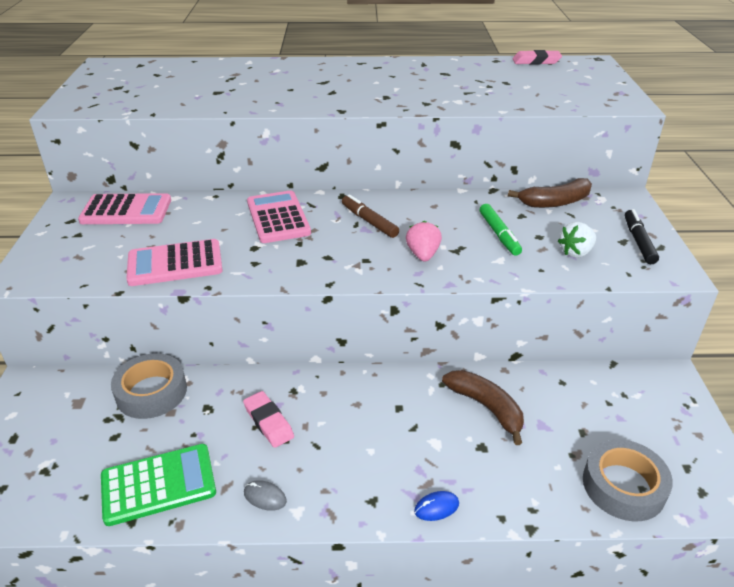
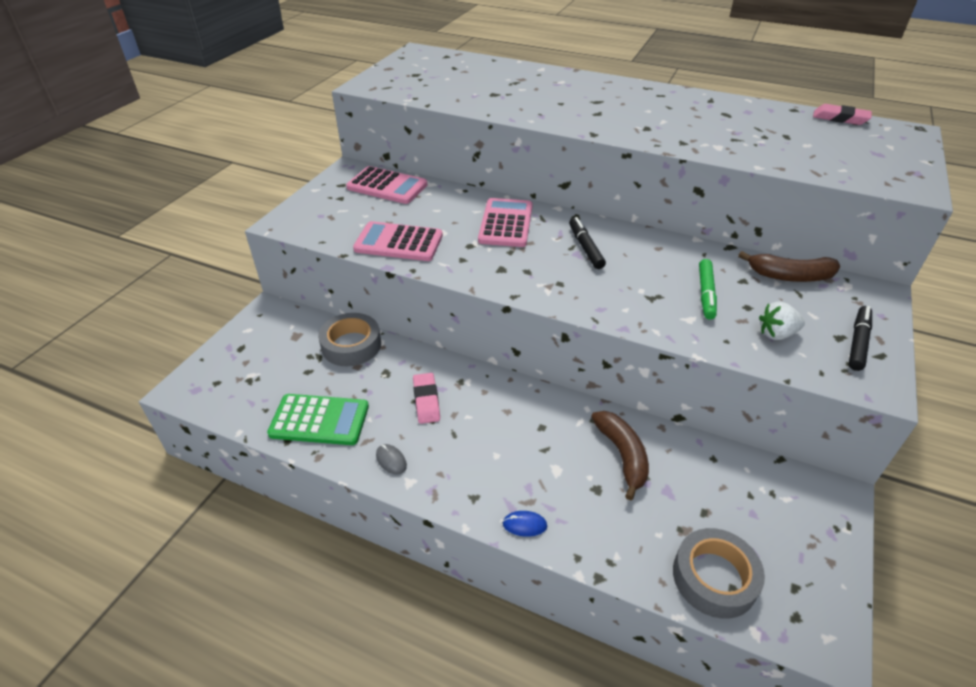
camera: 25 degrees right, 5 degrees up
brown marker [342,194,399,238] -> black marker [569,217,606,269]
pink strawberry [406,221,442,261] -> none

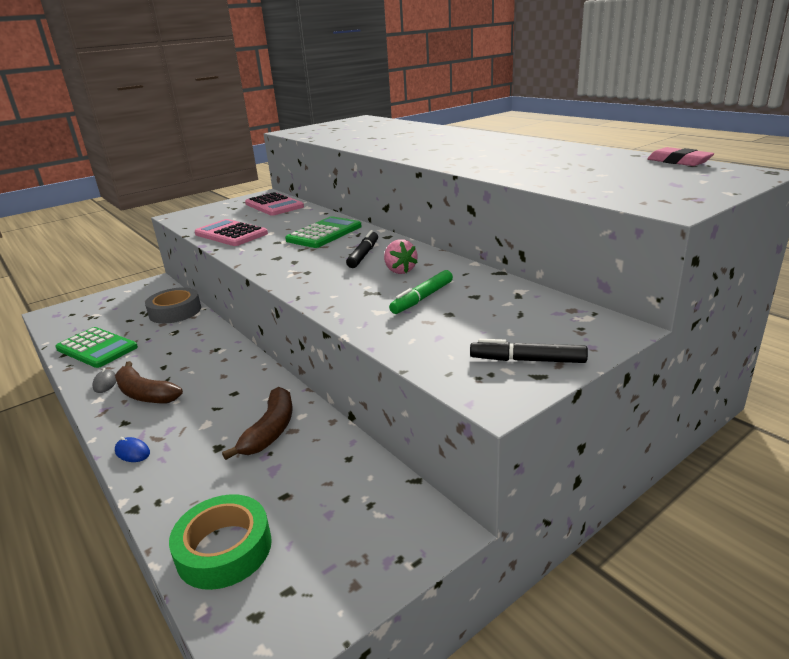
camera: 30 degrees right, 15 degrees down
pink eraser [413,373,440,424] -> none
pink calculator [478,198,533,247] -> green calculator [285,216,362,248]
grey tape [673,528,765,619] -> green tape [169,494,272,590]
brown banana [738,251,840,282] -> brown banana moved to [115,361,183,404]
white strawberry [759,301,805,340] -> none
black marker [849,306,872,371] -> black marker turned 135 degrees counterclockwise [470,339,588,363]
none -> pink strawberry [384,239,418,274]

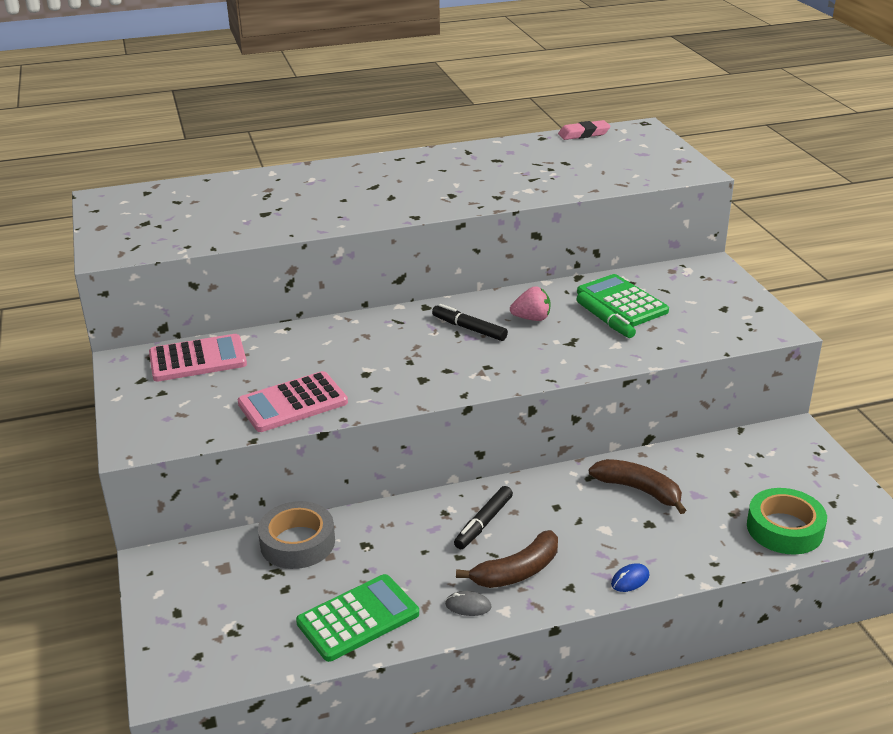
camera: 70 degrees left, 5 degrees up
green calculator [285,216,362,248] -> green calculator moved to [577,274,669,327]
black marker [470,339,588,363] -> black marker moved to [454,486,513,549]

